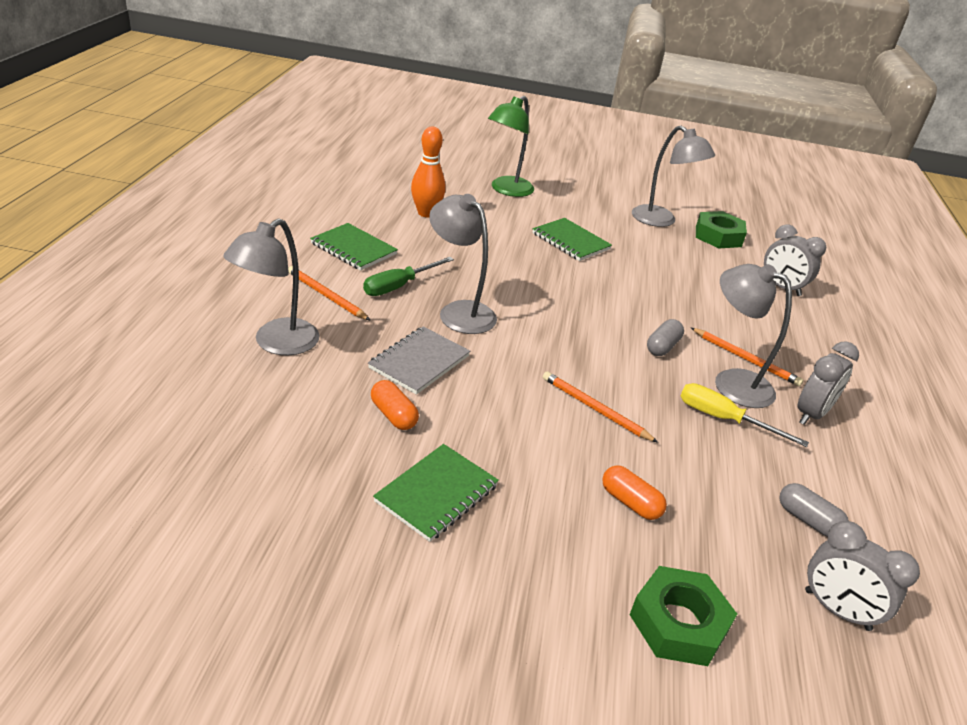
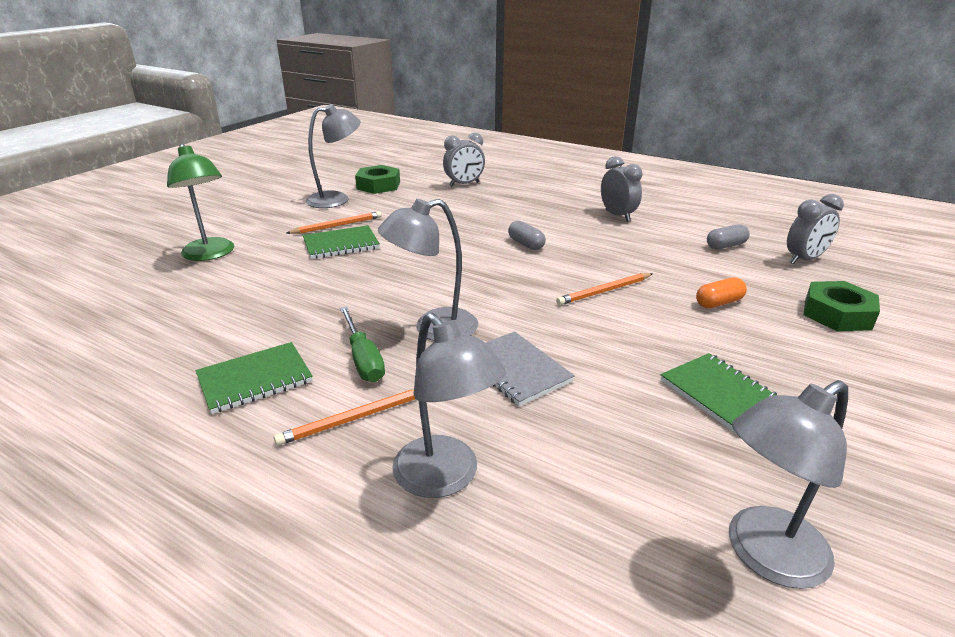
camera: 65 degrees left, 5 degrees down
orange capsule [371,380,419,430] -> none
orange bowling pin [411,127,446,217] -> none
yellow screwdriver [680,383,809,447] -> none
orange pencil [691,328,803,386] -> orange pencil moved to [287,211,382,234]
grey lamp [715,264,792,408] -> grey lamp moved to [729,380,848,589]

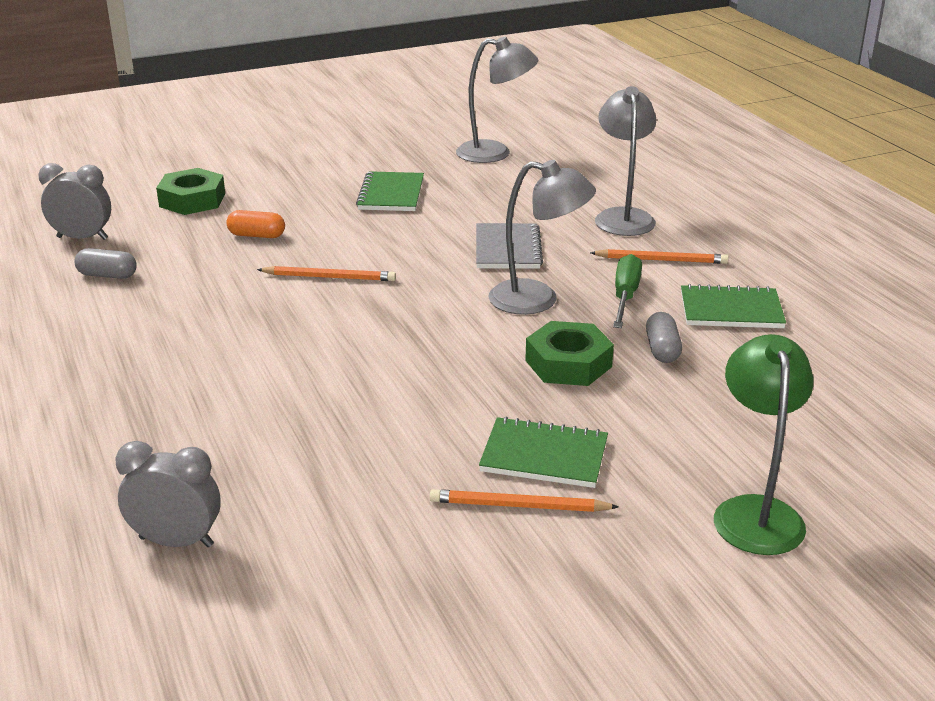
camera: 145 degrees left, 0 degrees up
grey lamp [306,104,361,208] -> none
green nut [355,165,400,194] -> green nut moved to [525,321,614,386]
grey capsule [508,221,546,250] -> grey capsule moved to [646,312,682,363]
grey clock [601,156,642,222] -> none

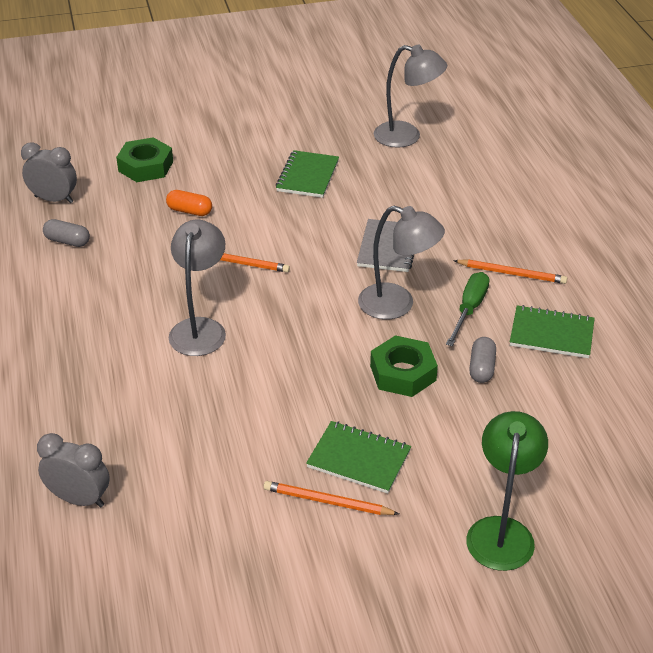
camera: 10 degrees right, 10 degrees up
grey lamp [595,86,656,236] -> grey lamp moved to [169,220,226,356]

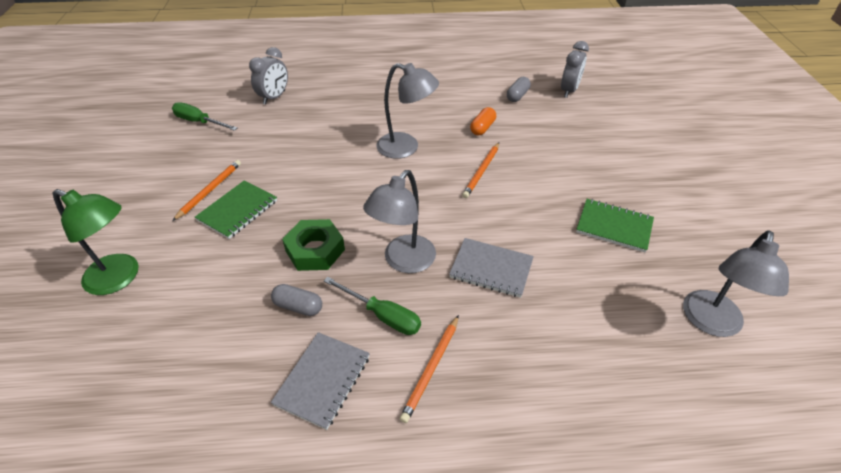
camera: 100 degrees right, 5 degrees up
green nut [116,137,173,182] -> none
orange capsule [166,190,212,216] -> orange capsule moved to [470,107,496,135]
green notebook [510,305,595,358] -> grey notebook [271,332,370,430]
none -> green screwdriver [172,102,237,131]

